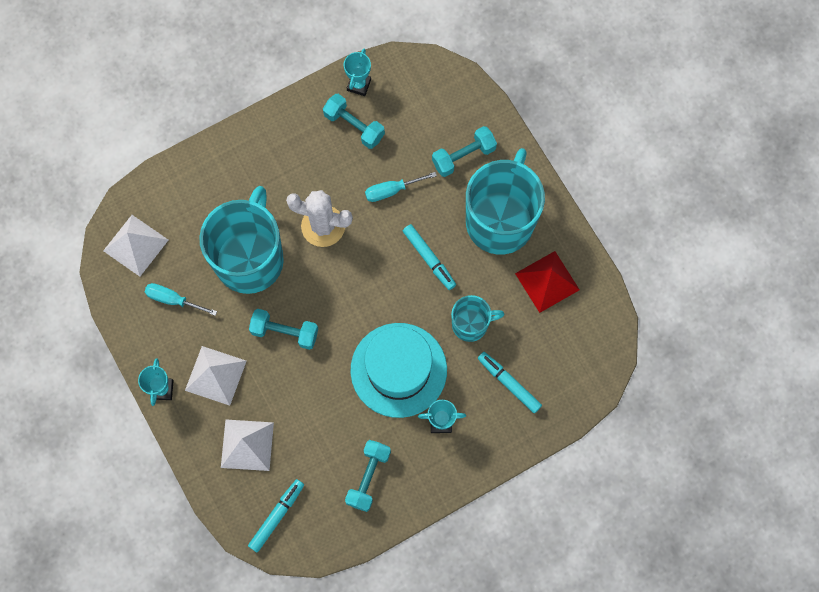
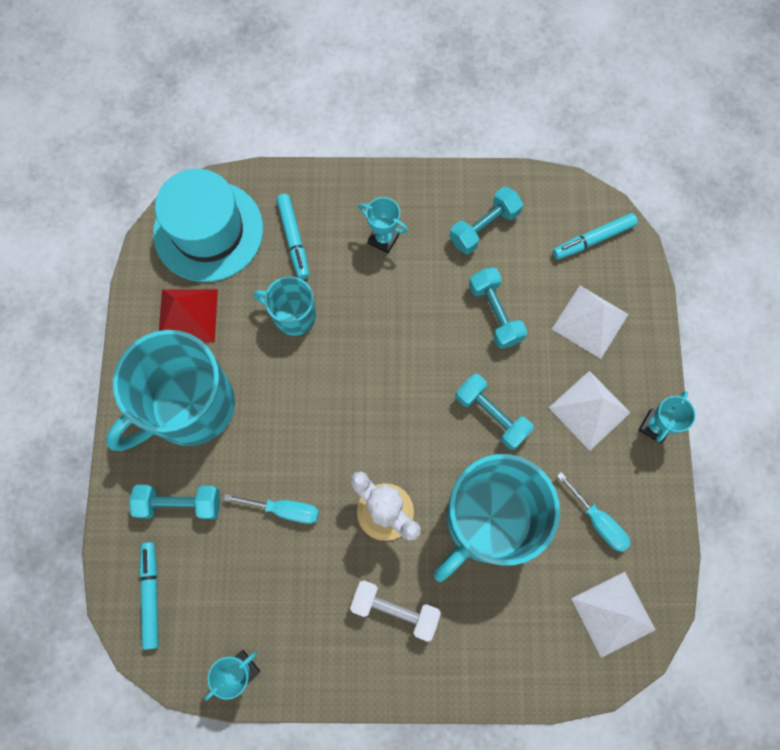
camera: 150 degrees left, 0 degrees up
turquoise dumbbell [323,94,385,149] -> turquoise dumbbell moved to [469,267,527,349]
turquoise hat [351,323,447,418] -> turquoise hat moved to [153,169,263,282]
turquoise marker [403,224,456,290] -> turquoise marker moved to [139,542,159,650]
none -> white dumbbell [350,581,441,642]

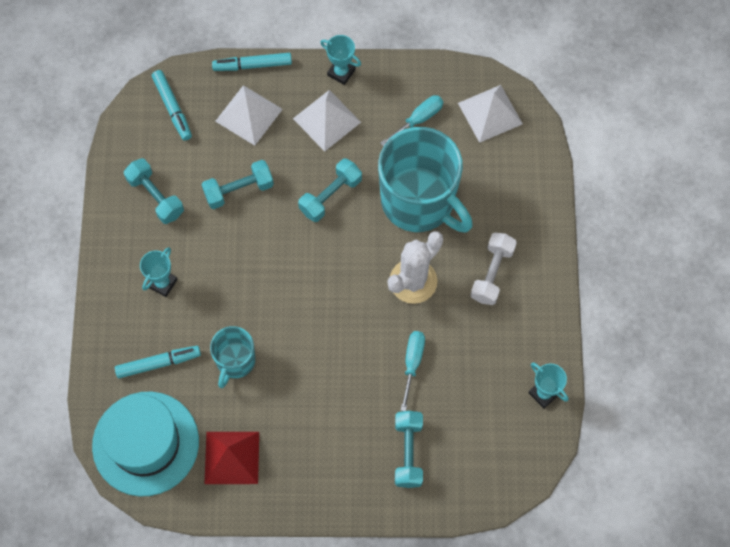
camera: 90 degrees left, 5 degrees down
turquoise mug [106,330,235,451] -> none
turquoise marker [139,542,159,650] -> turquoise marker moved to [212,53,292,71]

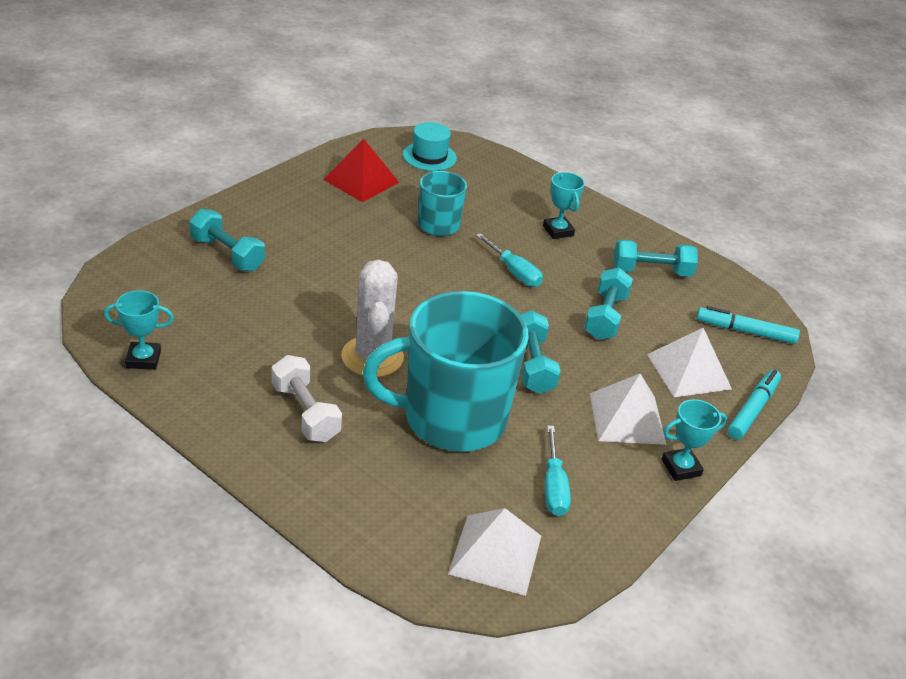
camera: 125 degrees right, 30 degrees down
turquoise hat [92,391,199,497] -> turquoise hat [403,122,457,171], size x0.52
turquoise marker [115,346,201,378] -> none
turquoise screwdriver [401,331,425,411] -> turquoise screwdriver moved to [476,233,543,287]

